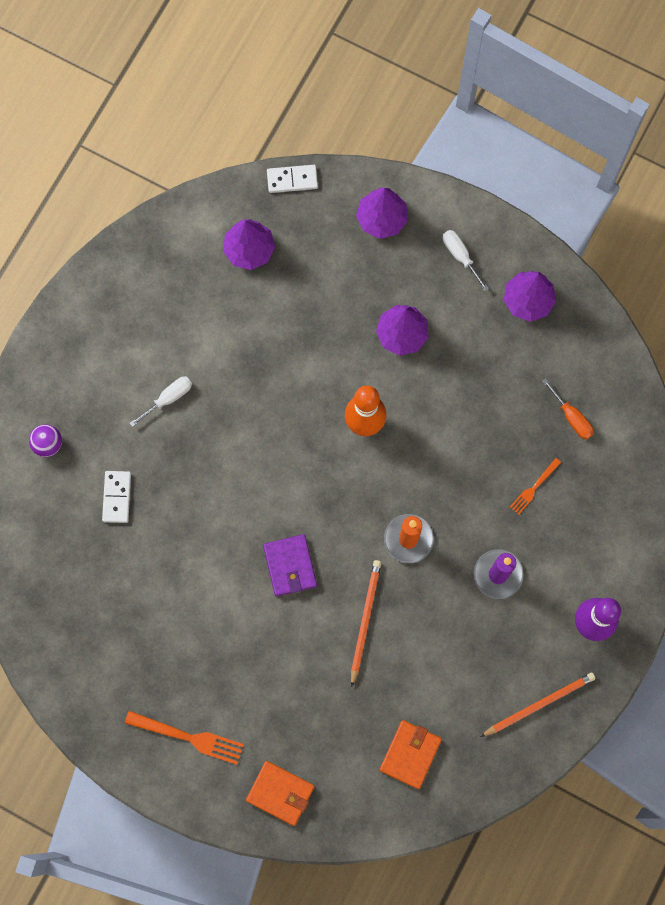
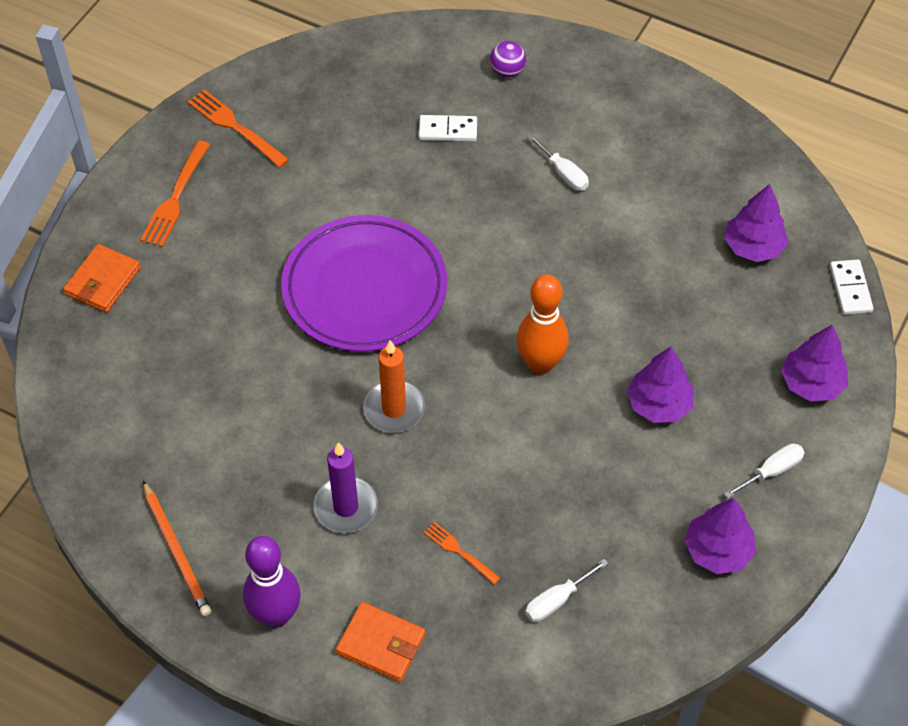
camera: 90 degrees right, 20 degrees down
purple wallet [263,534,317,596] -> purple plate [281,215,447,352]
orange pencil [351,560,381,687] -> none
orange wallet [380,720,442,789] -> orange wallet moved to [336,602,426,682]
orange screwdriver [542,378,594,440] -> white screwdriver [525,559,609,622]
none -> orange fork [188,89,289,168]

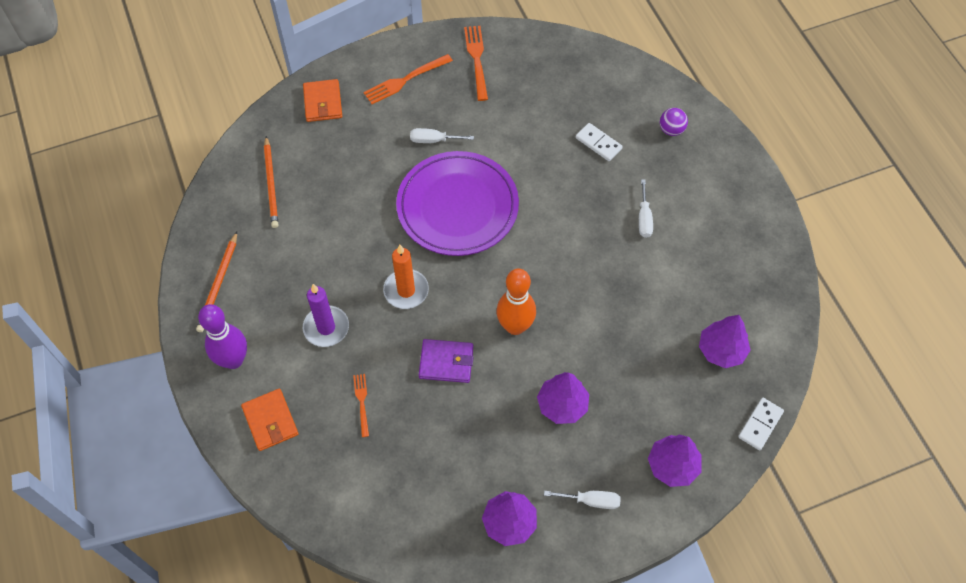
camera: 40 degrees right, 5 degrees up
orange wallet [63,244,141,313] -> orange wallet turned 75 degrees counterclockwise [303,79,342,122]
white screwdriver [525,559,609,622] -> white screwdriver moved to [410,128,474,143]
none -> orange pencil [264,136,279,228]
none -> purple wallet [419,339,473,383]

